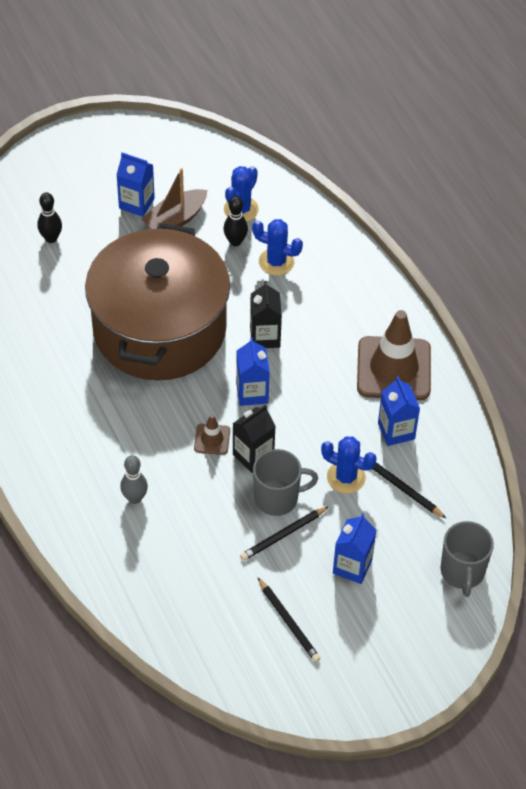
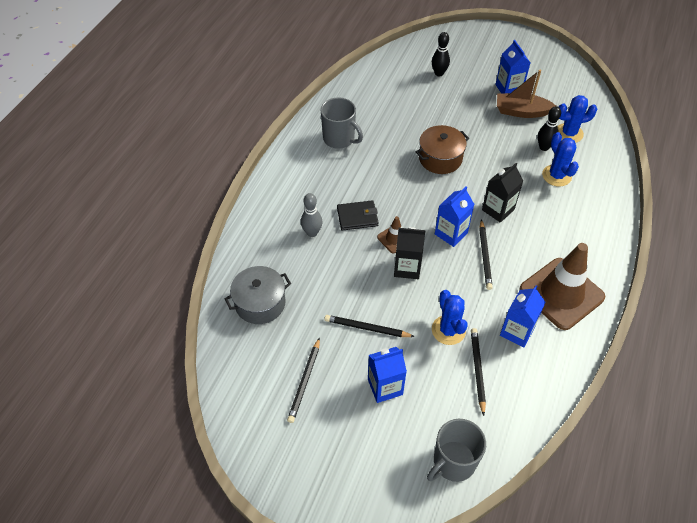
camera: 50 degrees right, 0 degrees up
brown pot [85,223,230,380] -> brown pot [416,125,469,174], size x0.42
grey mug [253,449,318,516] -> grey mug moved to [321,97,363,149]
none -> grey pot [224,266,291,324]
none -> black wallet [337,200,379,231]
none -> black pencil [479,219,493,290]

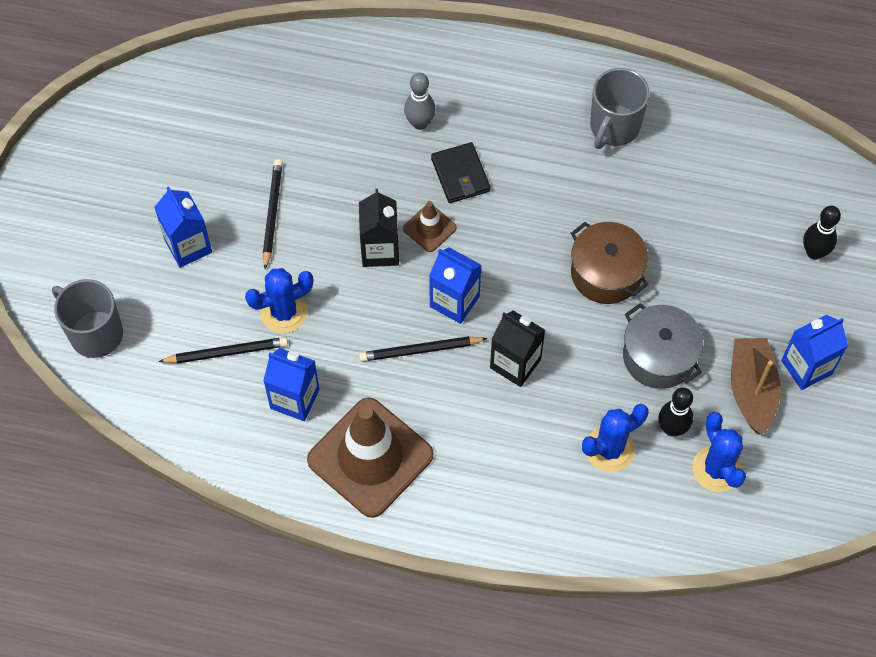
camera: 80 degrees right, 10 degrees up
grey pot [224,266,291,324] -> grey pot moved to [623,303,703,389]
black pencil [287,337,320,423] -> none

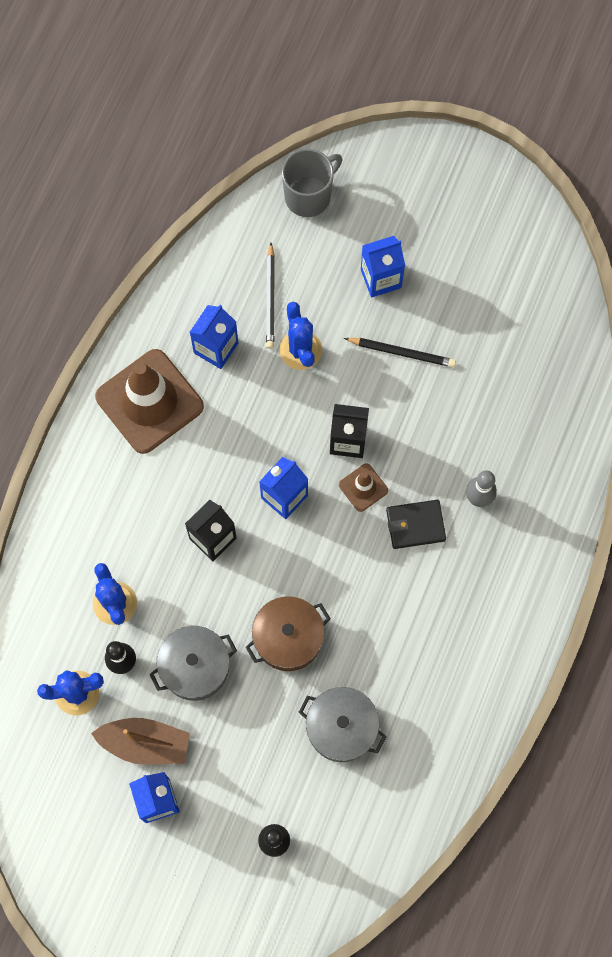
camera: 100 degrees right, 10 degrees up
black pencil [359,336,488,362] -> none
grey mug [590,68,650,149] -> none
none -> grey pot [299,687,387,762]

